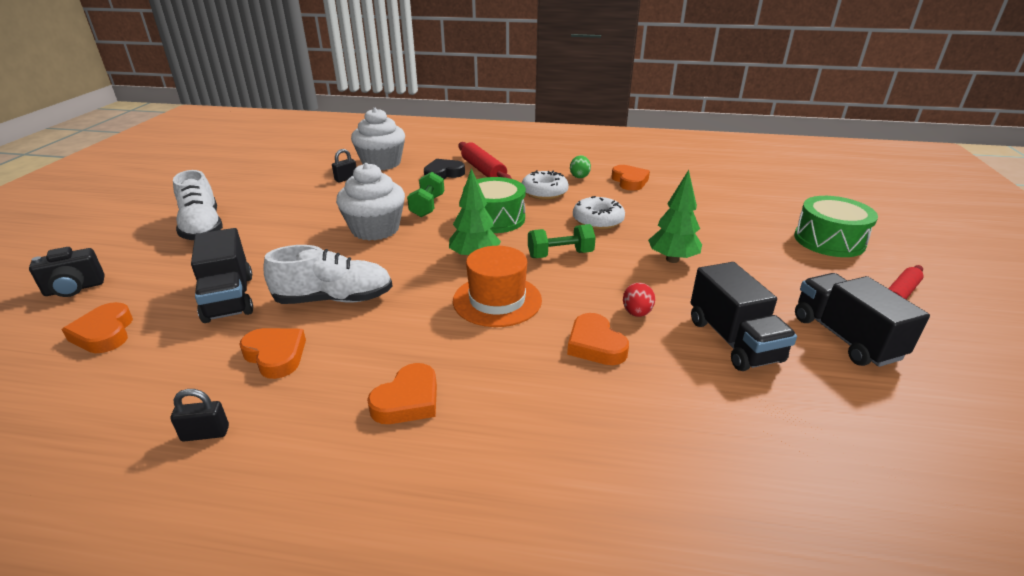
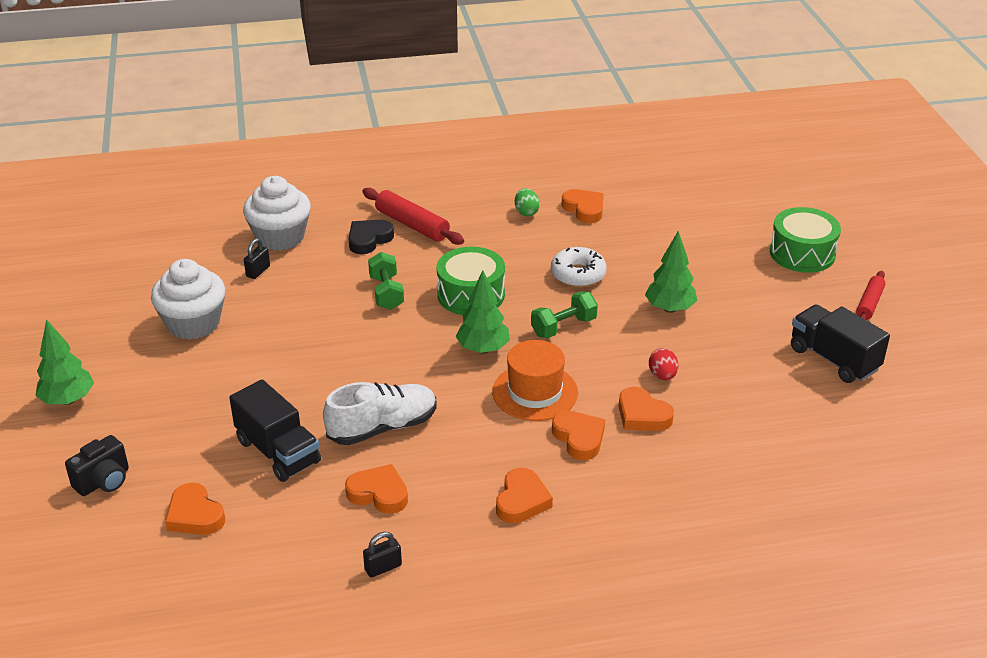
camera: 20 degrees left, 5 degrees up
white shoe [173,170,223,240] -> none
white cupcake [336,163,405,241] -> white cupcake moved to [151,259,225,340]
white donut [522,170,569,200] -> none
black truck [691,262,797,371] -> none
none -> green tree [35,319,94,405]
none -> orange heart [552,410,605,460]

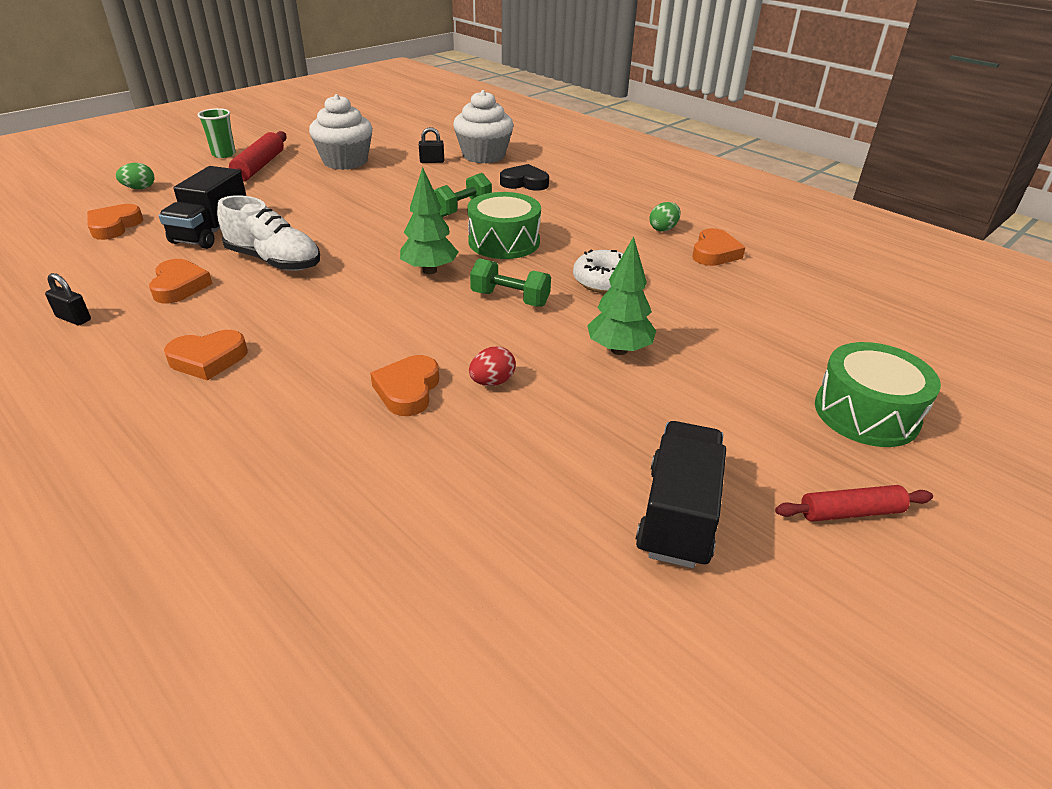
camera: 55 degrees right, 0 degrees up
green tree [35,319,94,405] -> green cup [197,108,236,158]
black camera [65,435,129,496] -> green egg [116,163,154,189]
red rolling pin [362,188,464,245] -> red rolling pin moved to [229,131,287,181]
orange hat [492,340,578,421] -> none
orange heart [552,410,605,460] -> none

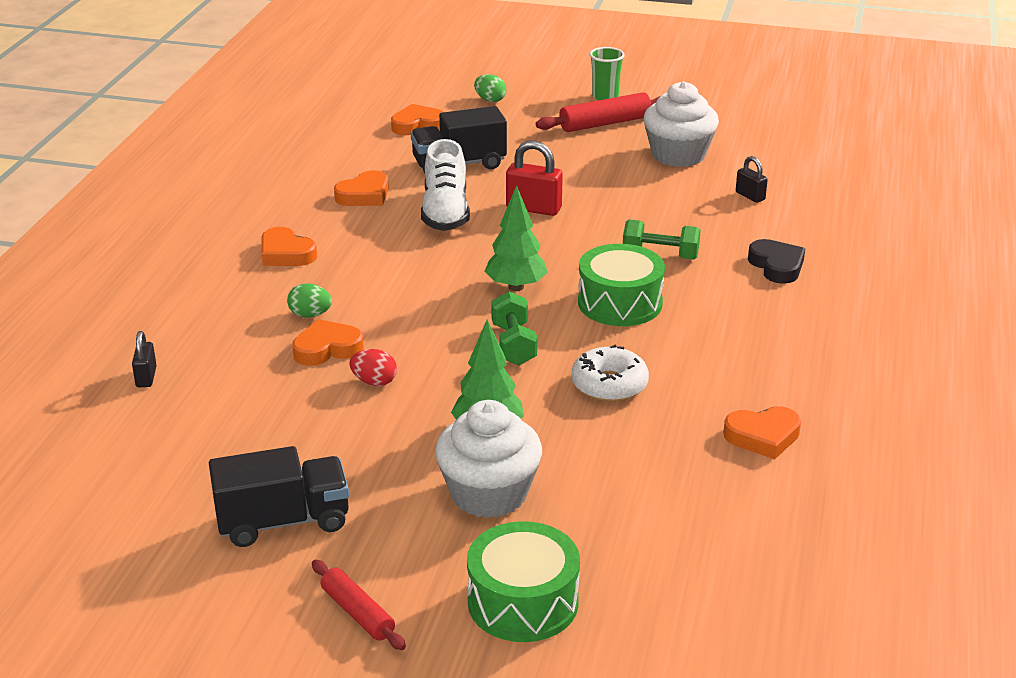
camera: 60 degrees right, 5 degrees down
black padlock [45,273,91,325] -> black padlock moved to [132,331,157,387]
white cupcake [453,90,514,164] -> white cupcake moved to [435,400,542,518]
green egg [649,202,681,232] -> green egg moved to [287,284,332,317]
none -> red padlock [506,140,563,216]

